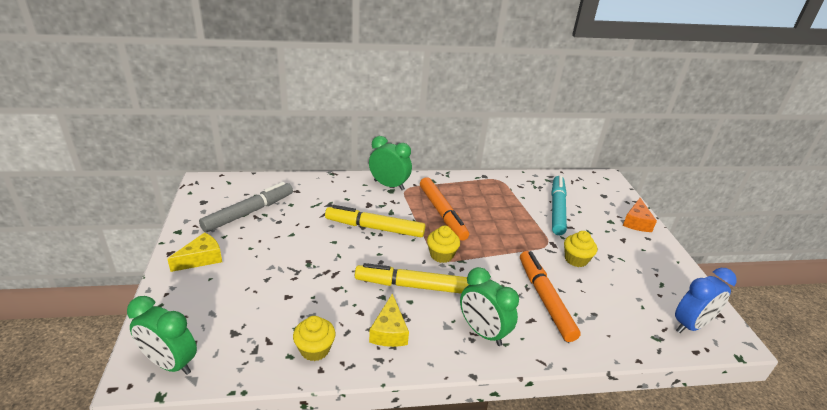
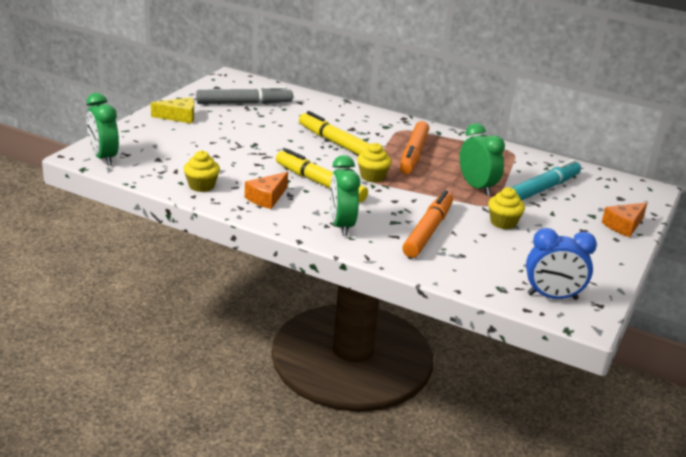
camera: 35 degrees right, 5 degrees down
green clock [369,136,412,190] -> green clock moved to [460,123,505,196]
yellow cheese [369,293,409,347] -> orange cheese [245,172,288,209]

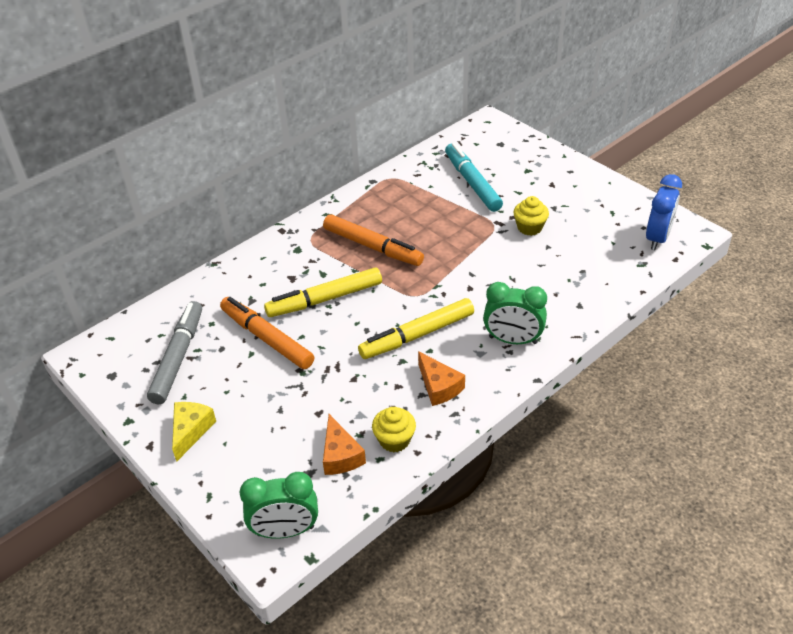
camera: 65 degrees left, 15 degrees up
yellow cupcake [357,143,392,182] -> none
orange marker [402,190,453,258] -> orange marker moved to [220,297,314,369]
green clock [460,123,505,196] -> none
orange cheese [602,202,647,237] -> orange cheese moved to [323,414,366,475]

